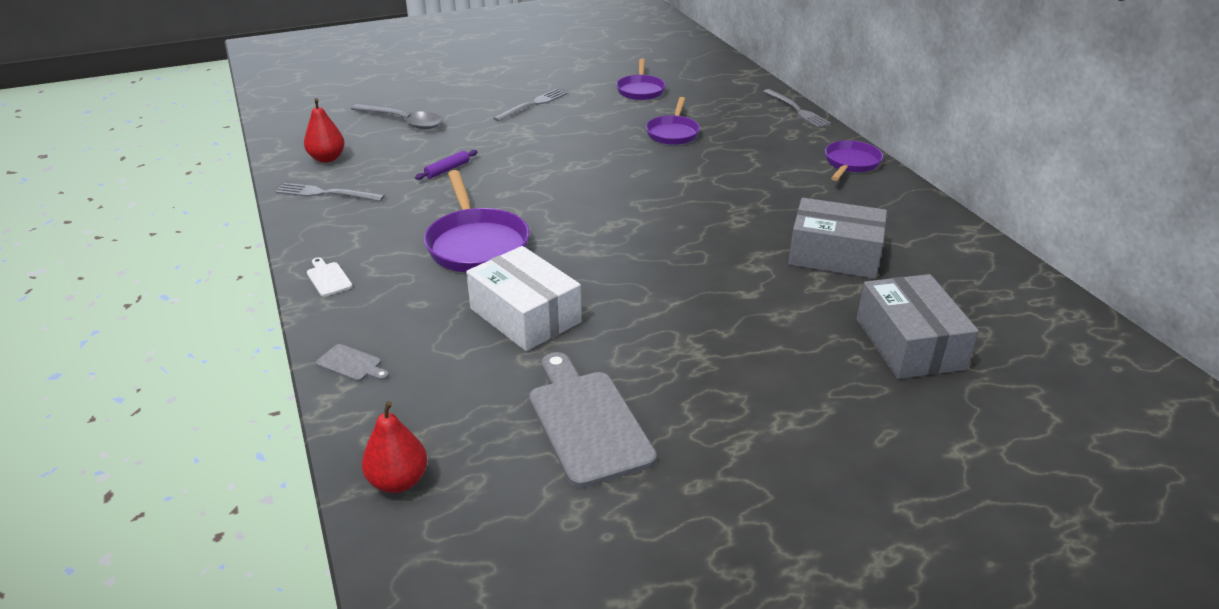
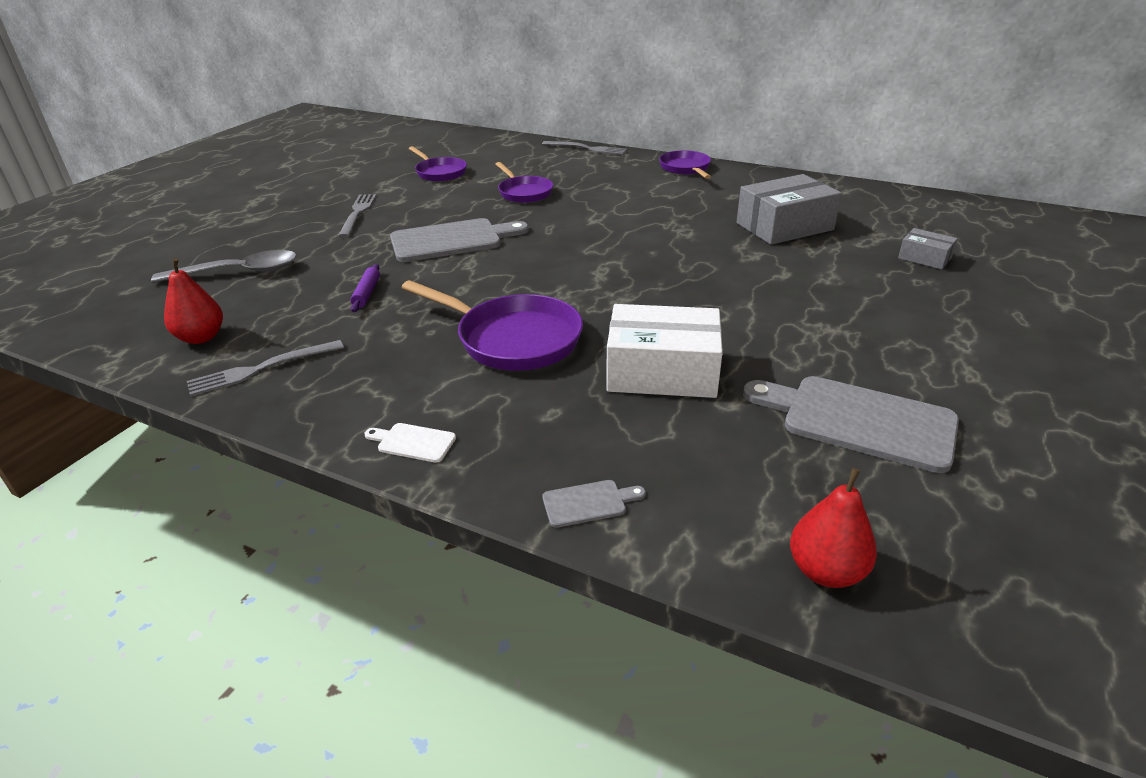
camera: 40 degrees left, 0 degrees up
grey box [857,274,979,379] -> grey box [898,228,958,270], size x0.51
none -> grey cutting board [390,218,529,262]

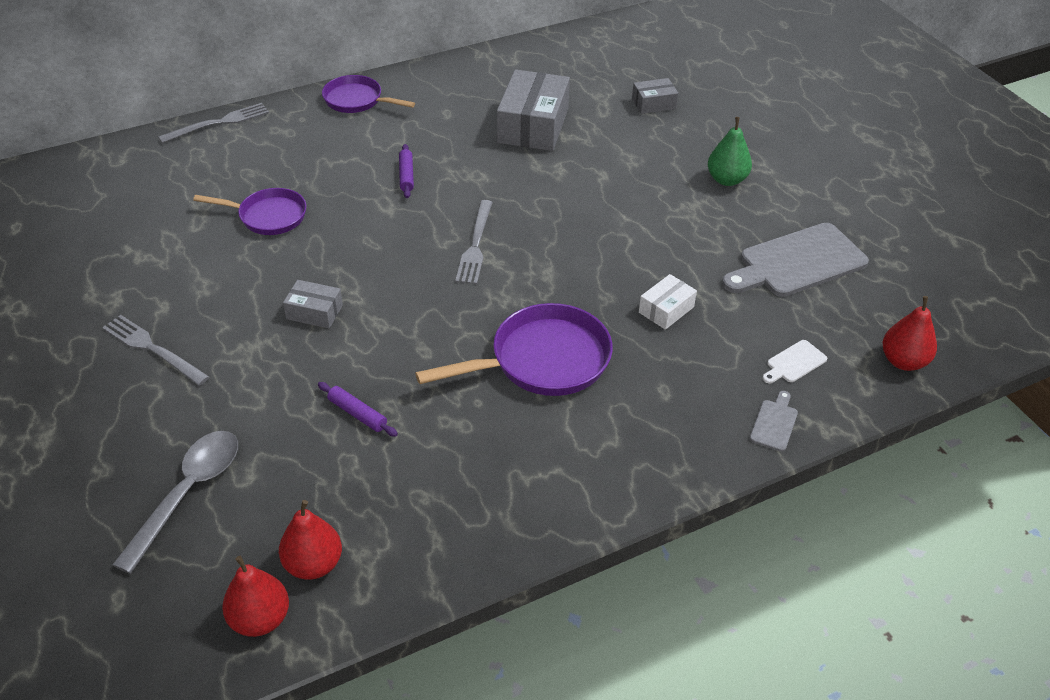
camera: 55 degrees left, 10 degrees up
grey fork [187,340,344,396] -> grey fork moved to [455,200,493,284]
white cutting board [364,423,456,463] -> white cutting board moved to [763,340,827,383]
grey cutting board [390,218,529,262] -> grey box [283,280,343,328]
purple pan [409,146,467,182] -> none
white box [606,304,723,398] -> white box [639,274,697,330], size x0.51
none -> red pear [222,556,289,637]
none -> purple rolling pin [399,144,414,198]
none -> green pear [708,117,752,186]

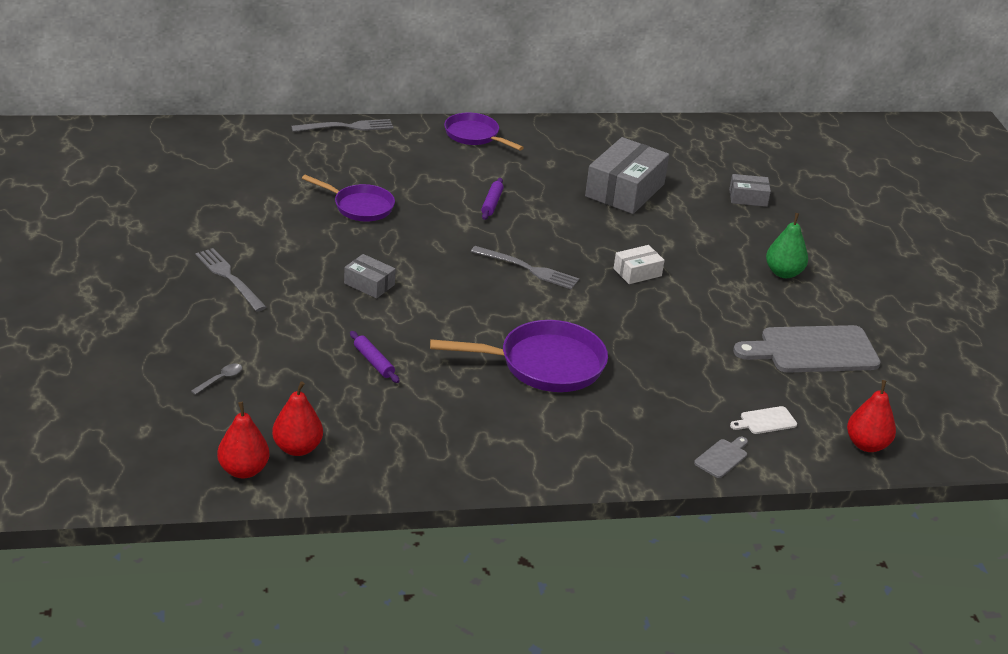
camera: 15 degrees right, 10 degrees down
grey spoon [112,431,238,574] -> grey spoon [191,363,242,395], size x0.42
grey fork [455,200,493,284] -> grey fork turned 90 degrees counterclockwise [471,246,579,290]
white box [639,274,697,330] -> white box moved to [613,245,665,284]

